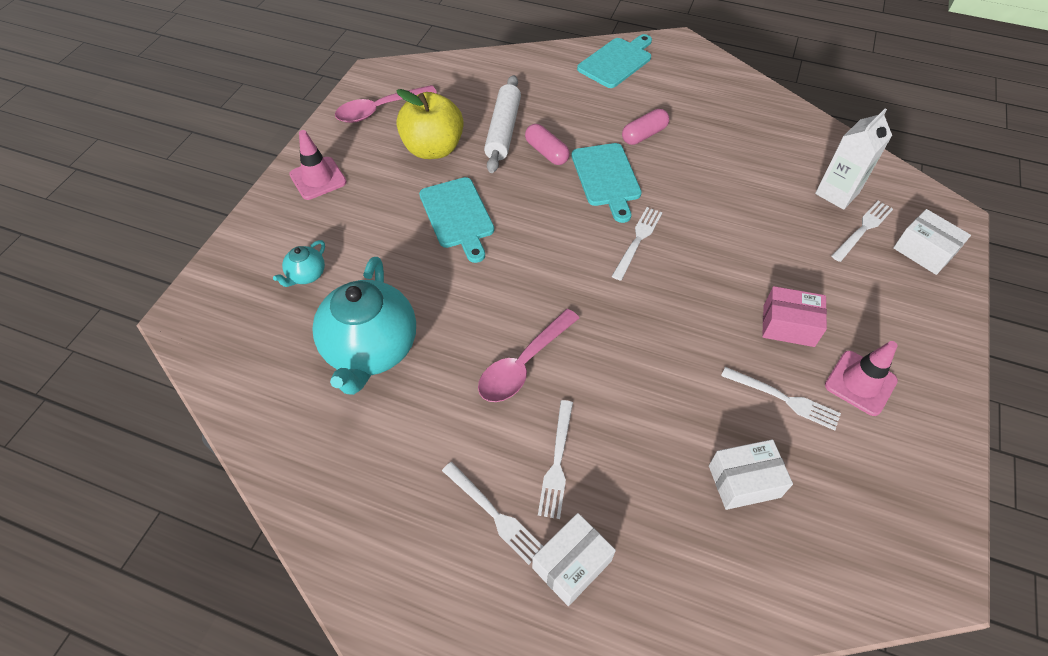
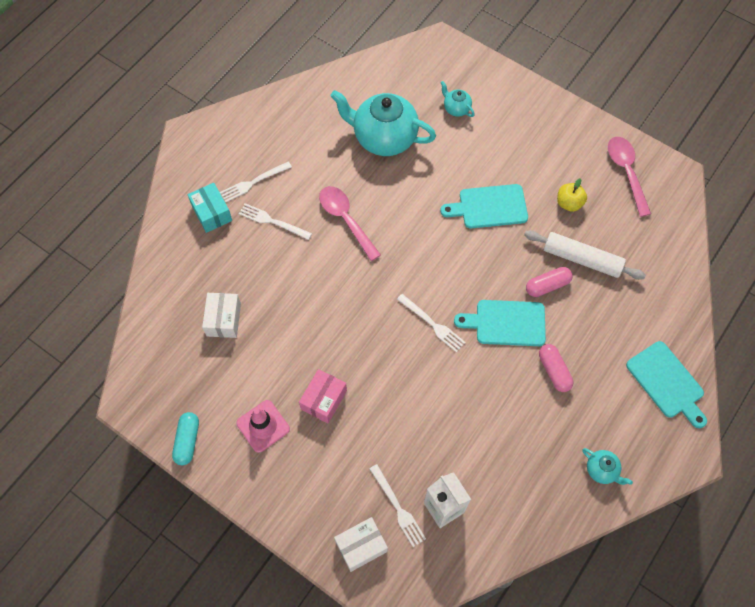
camera: 105 degrees right, 10 degrees up
pink traffic cone [289,130,347,200] -> none
yellow apple [396,89,464,159] -> yellow apple [557,178,587,212], size x0.54
white box [532,513,616,606] -> turquoise box [188,183,232,233]
white fork [721,367,841,431] -> none
none -> turquoise capsule [172,412,199,465]
none -> turquoise teapot [582,448,633,485]

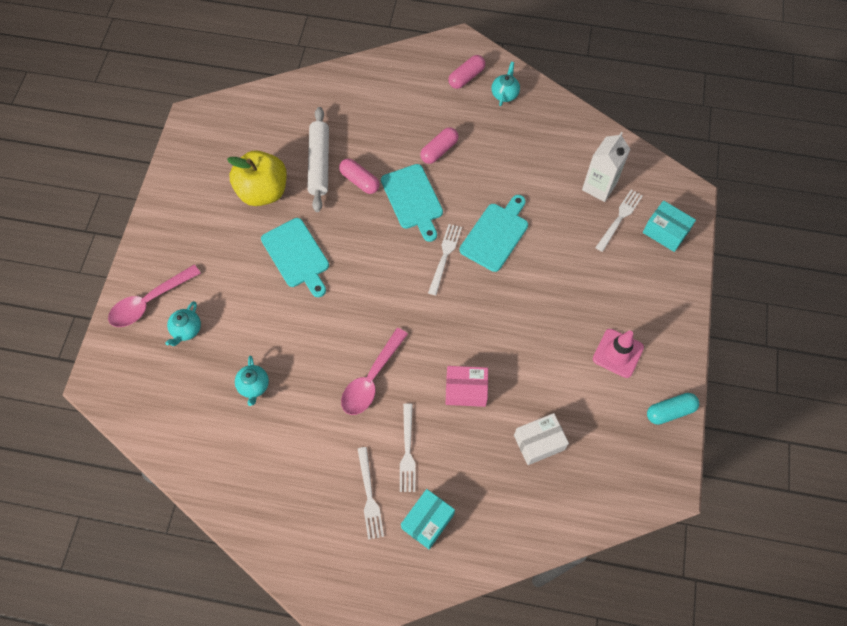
camera: 115 degrees left, 0 degrees up
white fork [220,161,292,202] -> white fork turned 45 degrees clockwise [358,447,384,540]
pink box [299,369,347,423] -> pink box moved to [445,366,488,407]
turquoise teapot [330,90,436,156] -> turquoise teapot [235,356,269,406], size x0.44
white box [334,517,388,572] -> turquoise box [643,200,696,252]
yellow apple [557,178,587,212] -> yellow apple [227,150,287,206], size x1.86
pink spoon [608,137,651,217] -> pink spoon moved to [108,265,201,327]
turquoise cutting board [626,341,707,428] -> turquoise cutting board moved to [460,195,528,272]
none -> pink capsule [448,55,485,89]

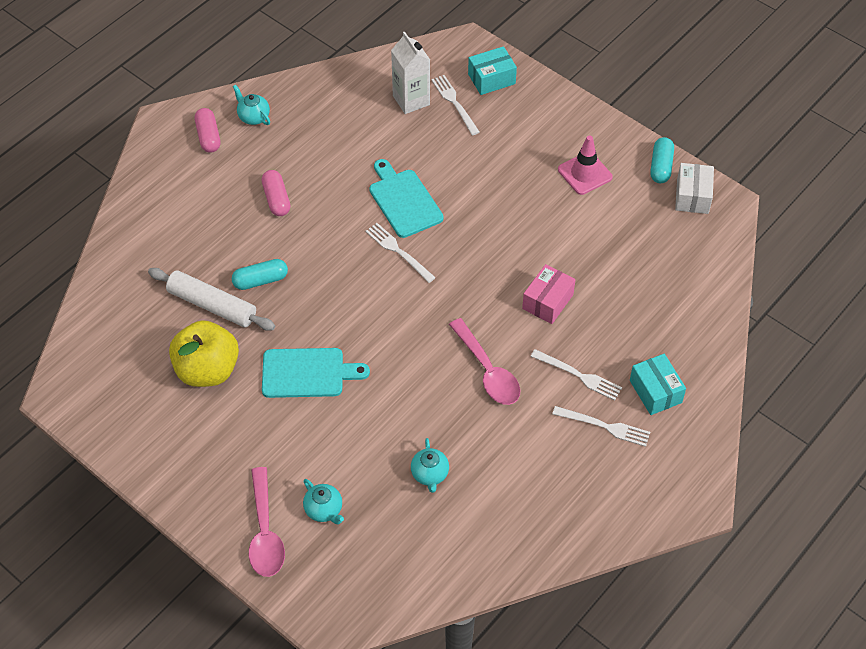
camera: 60 degrees left, 10 degrees down
turquoise teapot [235,356,269,406] -> turquoise teapot turned 60 degrees clockwise [411,438,449,493]
pink capsule [339,159,380,194] -> turquoise capsule [232,259,288,290]
turquoise cutting board [381,164,443,242] -> none
white box [514,413,569,465] -> white box moved to [675,163,714,214]

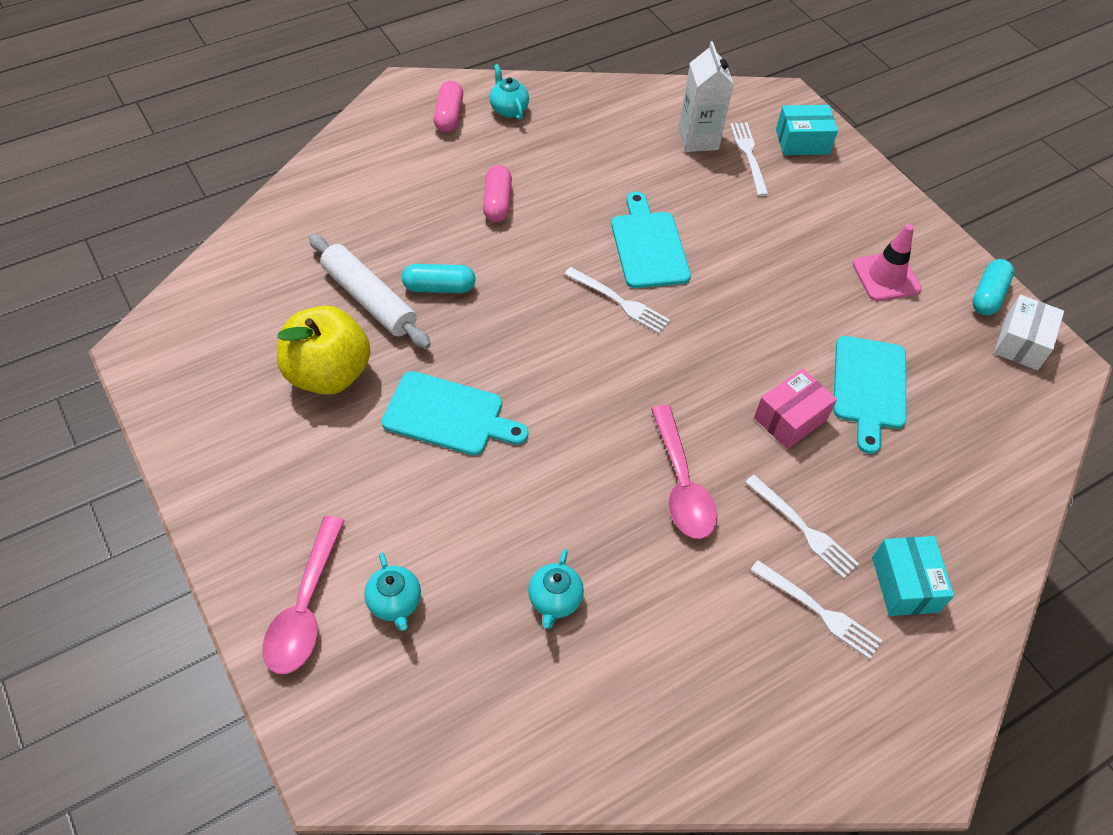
camera: 15 degrees right, 0 degrees up
white fork [365,223,436,283] -> white fork turned 150 degrees clockwise [565,267,670,334]
none -> turquoise cutting board [833,336,906,454]

